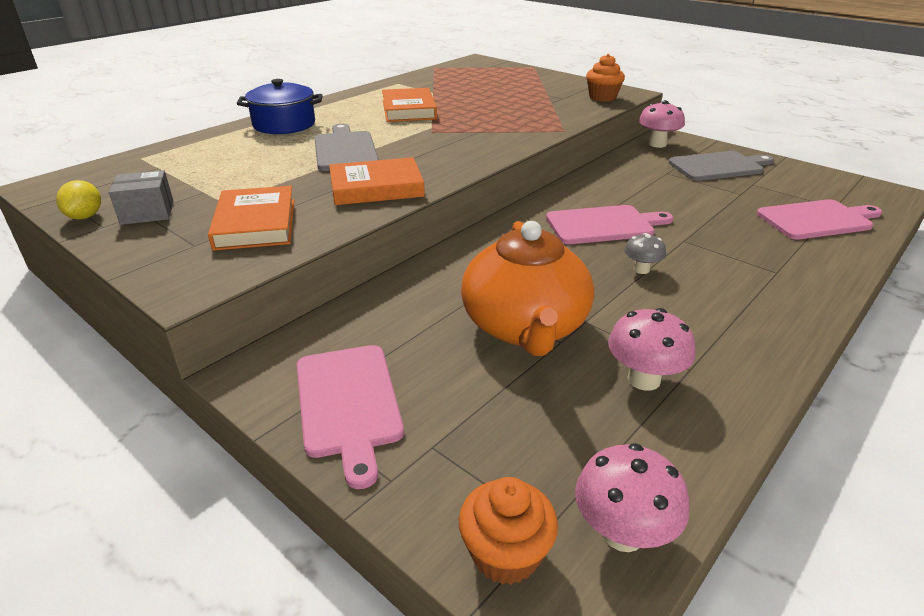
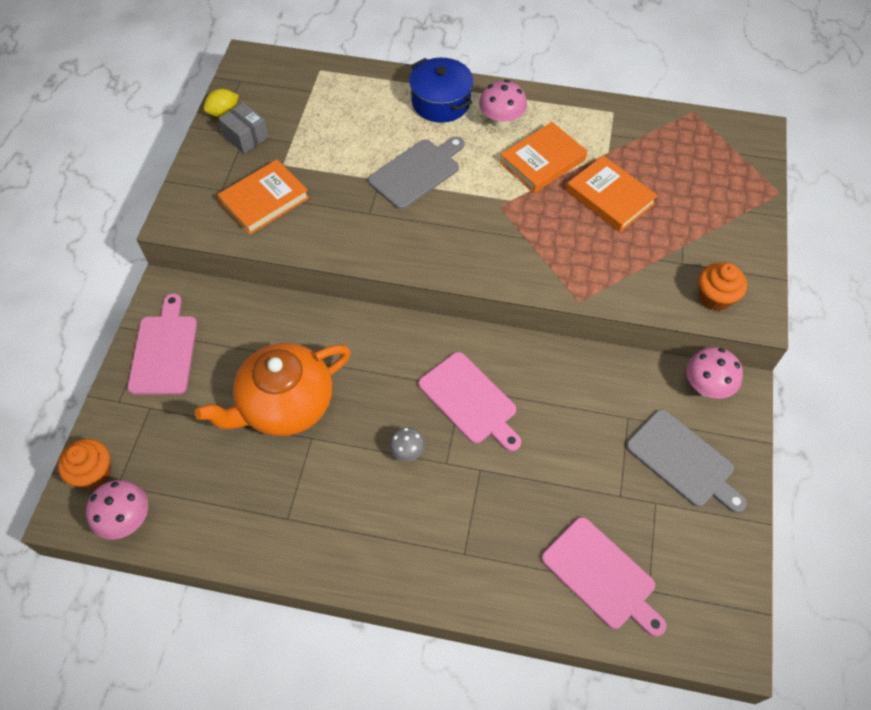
camera: 60 degrees right, 25 degrees up
pink cutting board [297,345,404,489] -> pink cutting board turned 135 degrees clockwise [127,293,197,395]
orange book [329,157,425,205] -> orange book moved to [566,156,658,232]
pink mushroom [608,308,695,391] -> pink mushroom moved to [479,80,527,129]

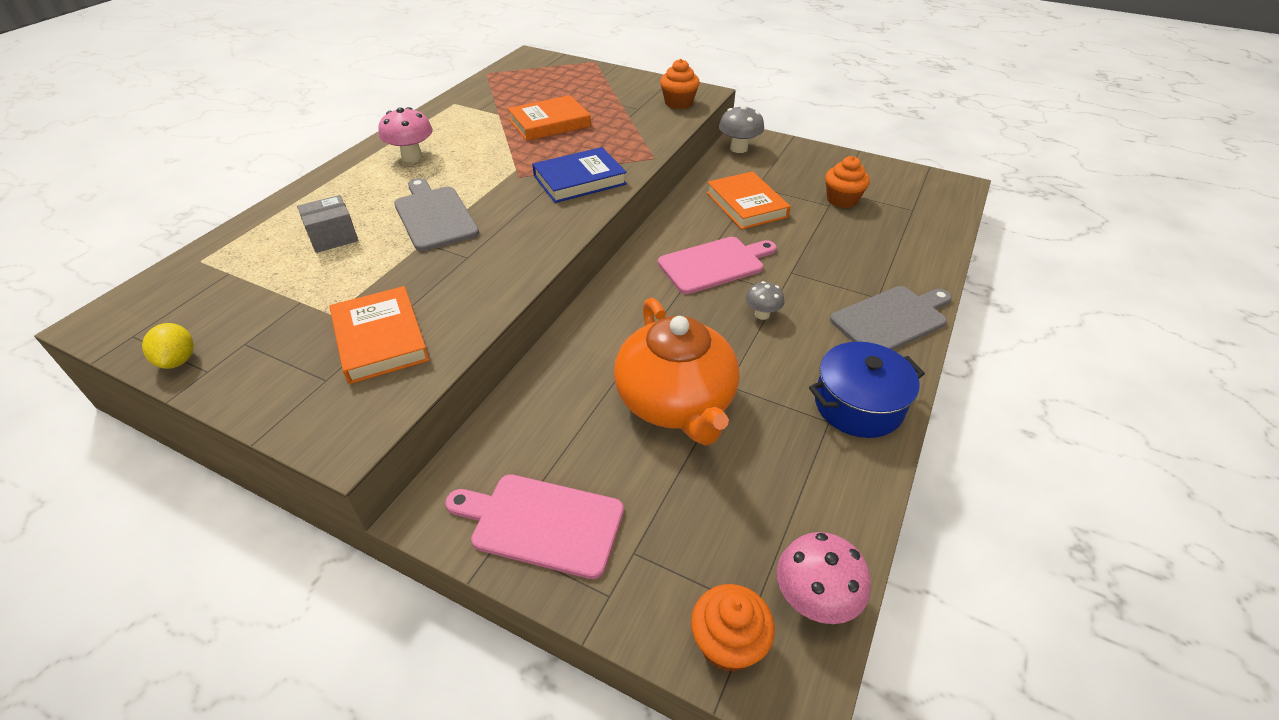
camera: 75 degrees left, 15 degrees down
grey box [218,102,269,154] -> grey box moved to [297,195,358,253]
blue pot [409,58,473,123] -> blue pot moved to [809,342,925,438]
orange book [500,122,587,193] -> orange book moved to [707,171,791,229]
pink cutting board [541,517,666,637] -> none
grey cutting board [626,409,747,513] -> grey cutting board moved to [830,286,952,350]
pink mushroom [686,347,743,399] -> grey mushroom [719,105,764,153]
none -> blue book [532,147,627,203]
none -> orange cupcake [825,156,870,208]

